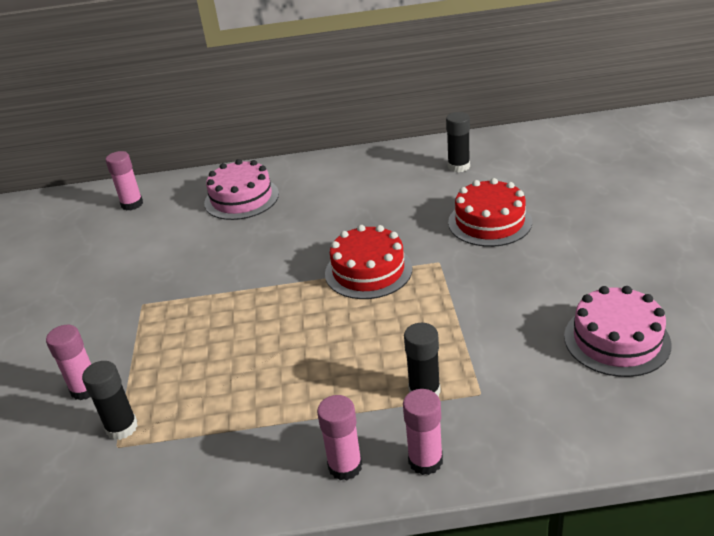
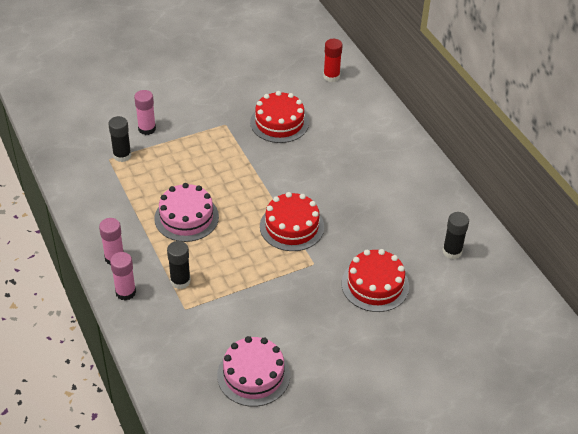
camera: 65 degrees right, 10 degrees up
pink glue stick [106,151,143,210] -> red glue stick [323,39,343,82]
pink cake [204,159,279,220] -> pink cake moved to [154,183,219,242]
none -> red cake [250,91,309,143]

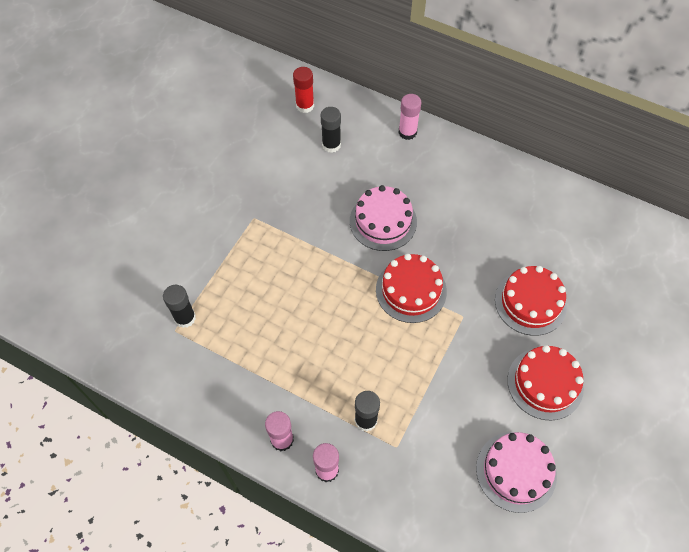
camera: 35 degrees left, 15 degrees up
pink glue stick [134,90,156,135] -> pink glue stick moved to [398,94,421,140]
pink cake [154,183,219,242] -> pink cake moved to [350,185,417,251]
red cake [250,91,309,143] -> red cake moved to [507,345,584,420]
black glue stick [443,212,469,259] -> black glue stick moved to [320,107,341,153]

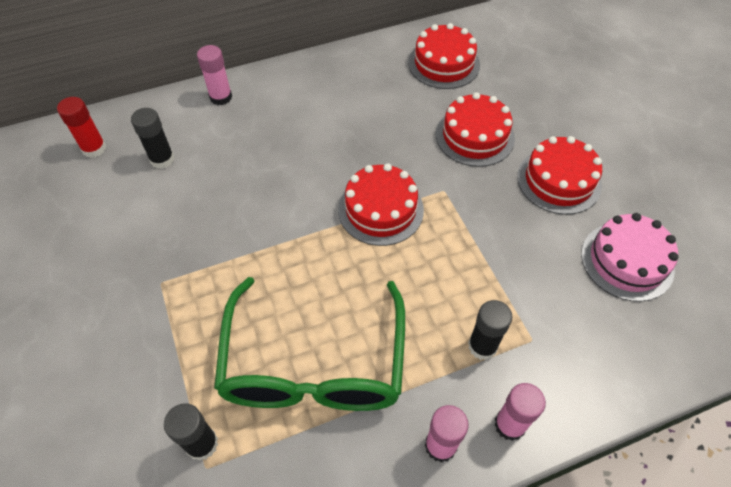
camera: 50 degrees left, 5 degrees down
pink cake [350,185,417,251] -> none
none -> green glasses [214,277,405,411]
none -> red cake [408,23,480,89]

